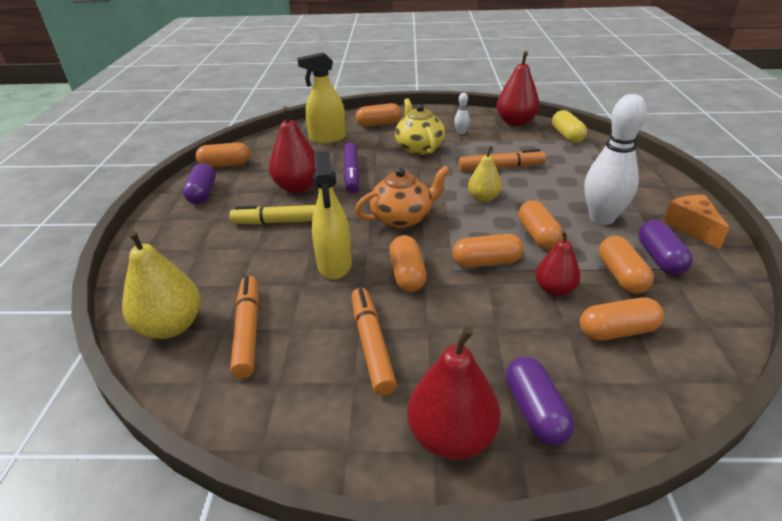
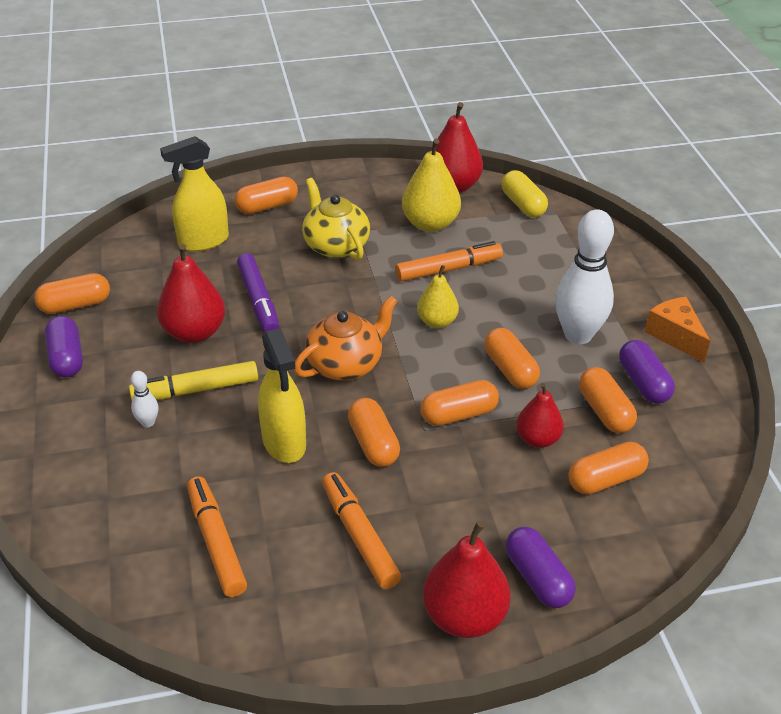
camera: 15 degrees left, 5 degrees up
yellow pear [122,230,201,339] -> yellow pear moved to [402,139,461,232]
white bowling pin [454,93,470,134] -> white bowling pin moved to [131,371,159,427]

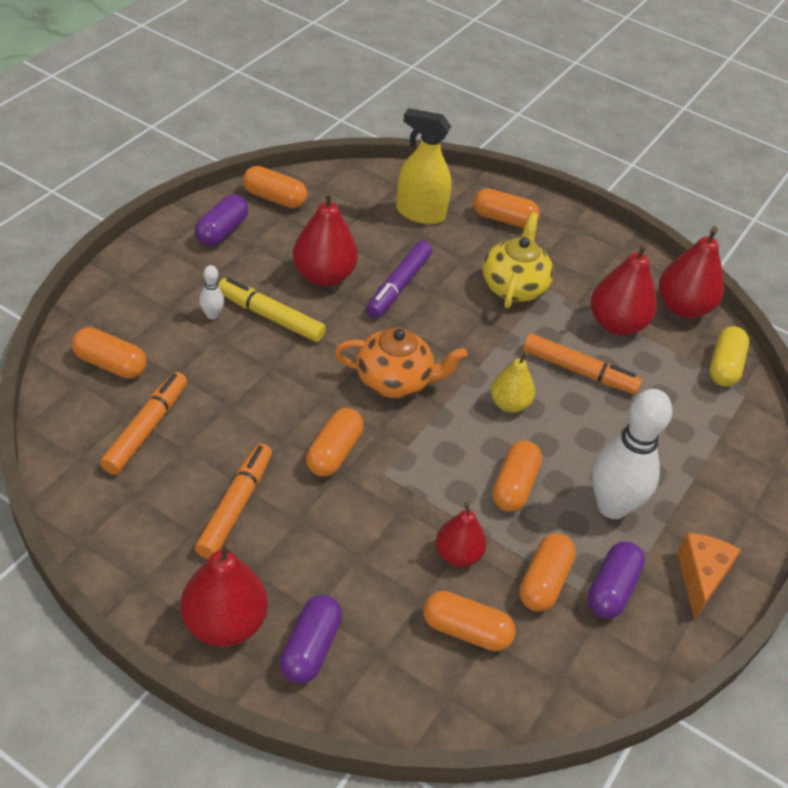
camera: 40 degrees right, 5 degrees up
yellow spray bottle [258,328,306,463] -> none
yellow pear [402,139,461,232] -> red pear [591,242,657,336]
orange capsule [420,380,499,426] -> orange capsule moved to [72,327,147,378]

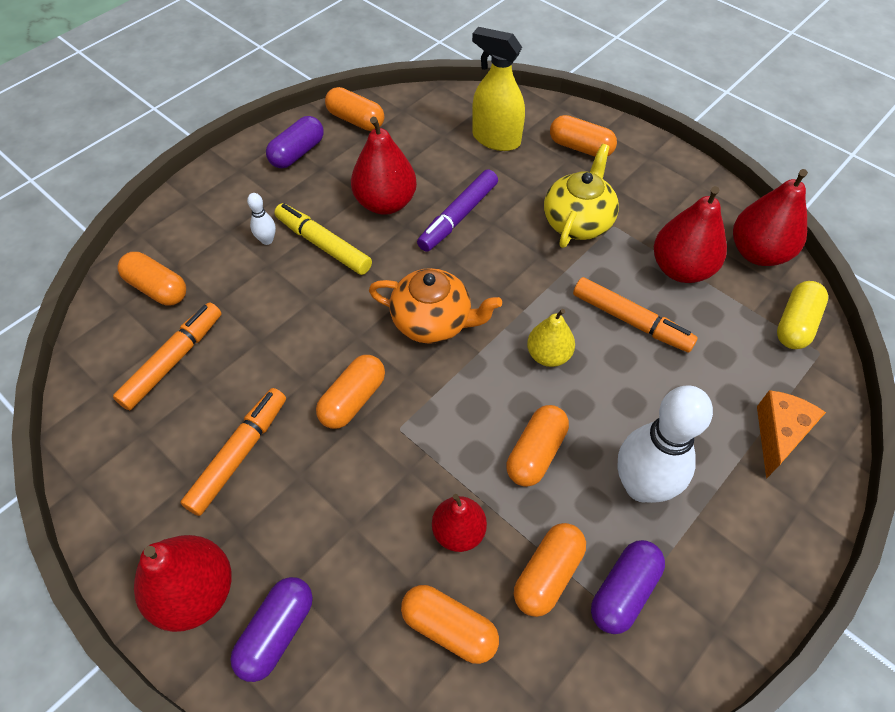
camera: 15 degrees right, 10 degrees up
orange cheese [677,533,741,621] -> orange cheese moved to [757,390,826,479]

